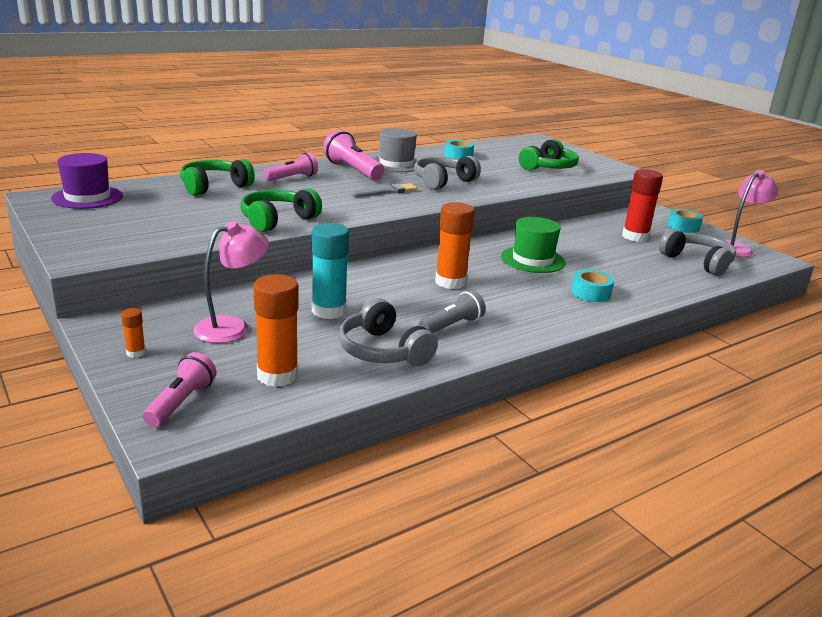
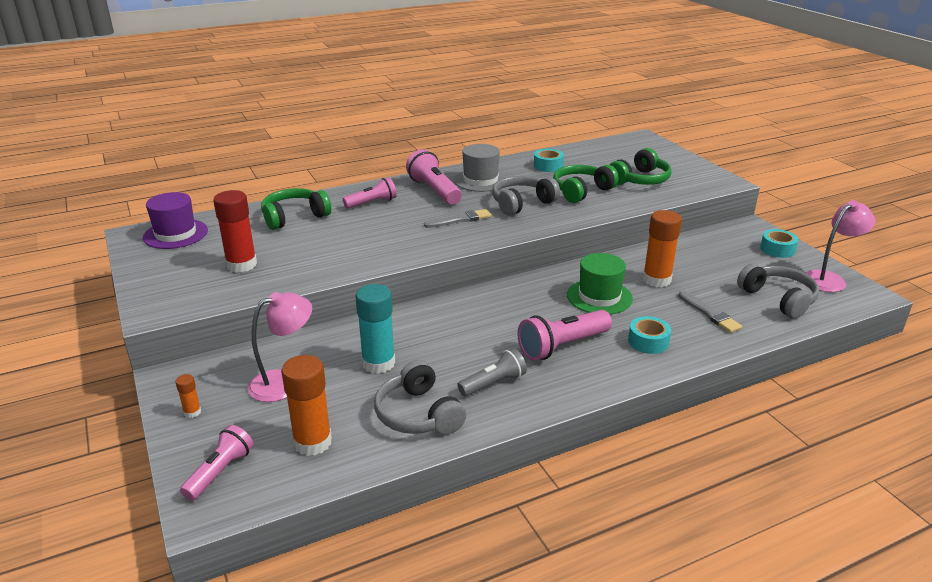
camera: 10 degrees right, 5 degrees up
green headphones [240,188,322,232] -> green headphones moved to [553,165,619,203]
orange glue stick [435,202,475,289] -> orange glue stick moved to [643,210,682,287]
red glue stick [622,169,663,242] -> red glue stick moved to [213,190,257,273]
none -> pink flashlight [518,310,612,361]
none -> grey brush [678,291,742,333]

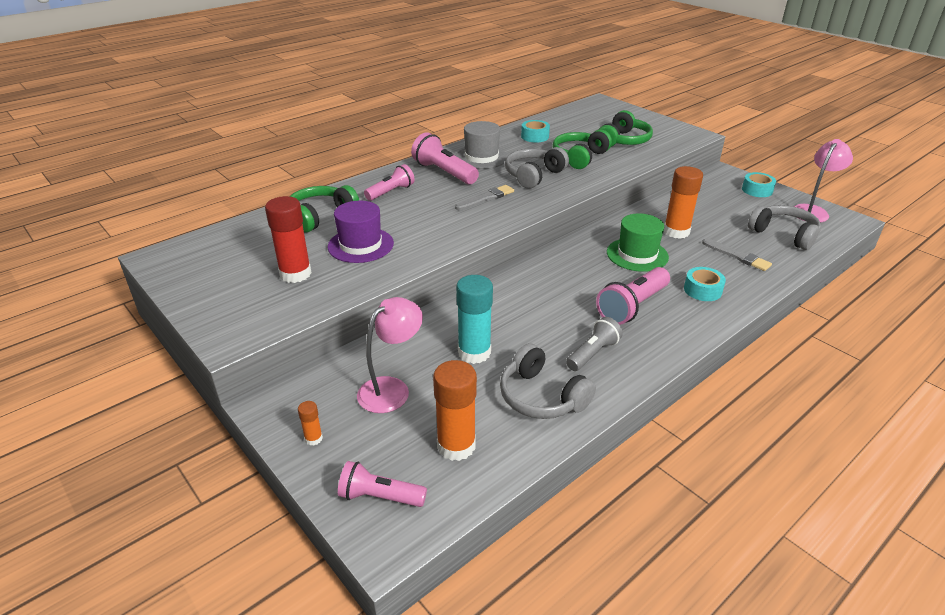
camera: 15 degrees left, 5 degrees up
purple hat [143,192,208,249] -> purple hat moved to [328,201,394,263]
pink flashlight [180,425,253,501] -> pink flashlight turned 90 degrees counterclockwise [338,461,427,507]

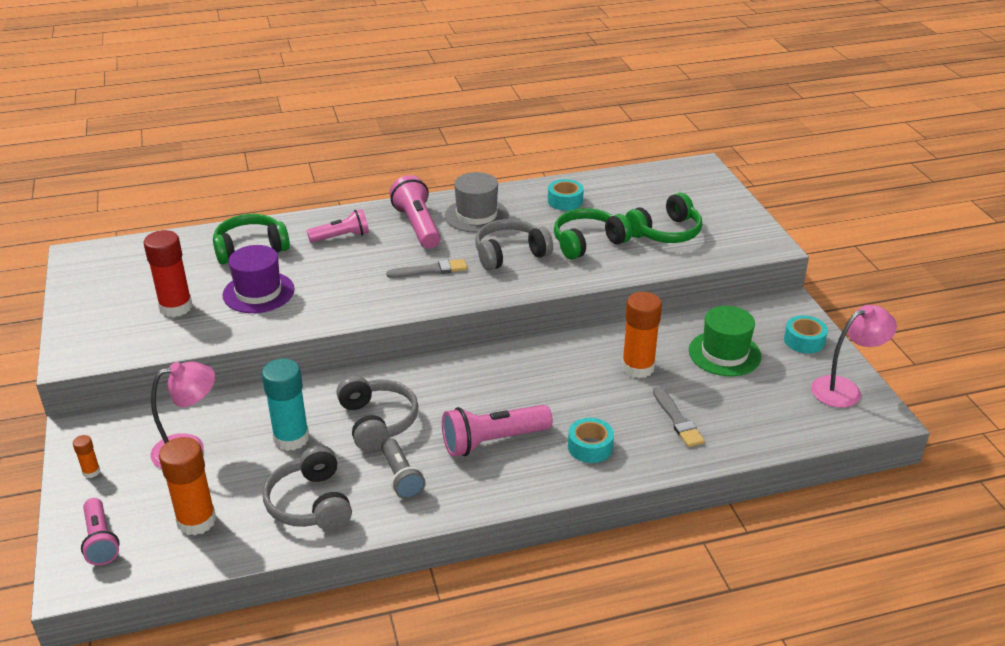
camera: 25 degrees right, 0 degrees up
pink flashlight [338,461,427,507] -> pink flashlight turned 150 degrees counterclockwise [81,498,120,565]
grey flashlight [566,317,623,371] -> grey flashlight turned 90 degrees clockwise [381,438,426,499]
green hat [607,213,669,272] -> green hat moved to [689,306,761,376]
grey headphones [748,205,821,250] -> grey headphones moved to [336,376,419,451]

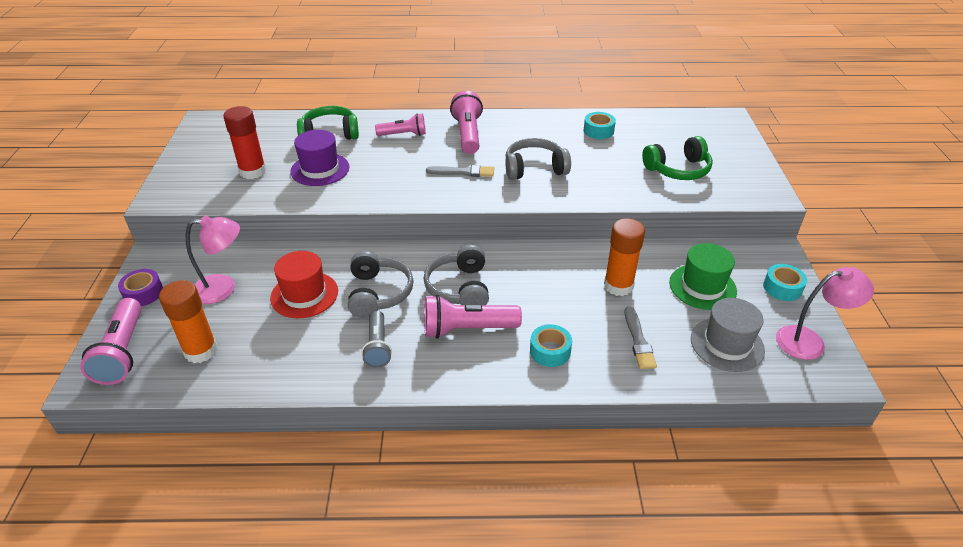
camera: 15 degrees right, 5 degrees up
orange glue stick [73,435,100,478] -> purple tape [118,269,163,306]
pink flashlight [81,498,120,565] -> pink flashlight [80,298,141,385], size x1.50
turquoise glue stick [262,359,309,451] -> red hat [270,251,338,318]
grey headphones [263,445,352,530] -> grey headphones moved to [423,245,489,305]
grey hat [445,172,509,233] -> grey hat moved to [691,298,765,372]
green headphones [554,208,632,260] -> none

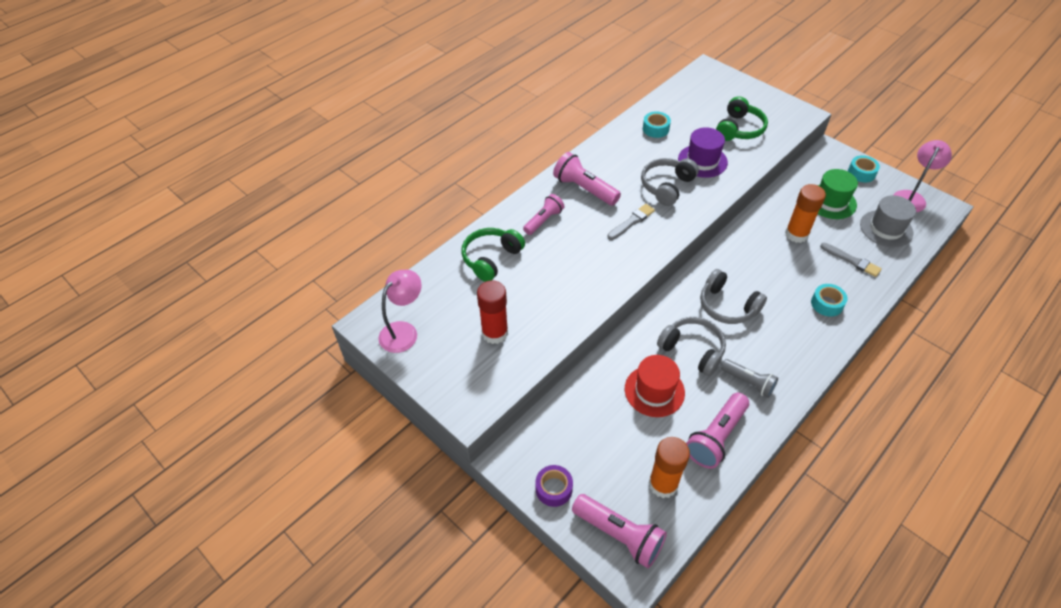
camera: 45 degrees left, 10 degrees up
pink lamp [186,216,240,304] -> pink lamp moved to [378,270,422,353]
purple hat [290,130,350,186] -> purple hat moved to [678,127,728,178]
pink flashlight [424,295,522,339] -> pink flashlight moved to [686,393,749,469]

